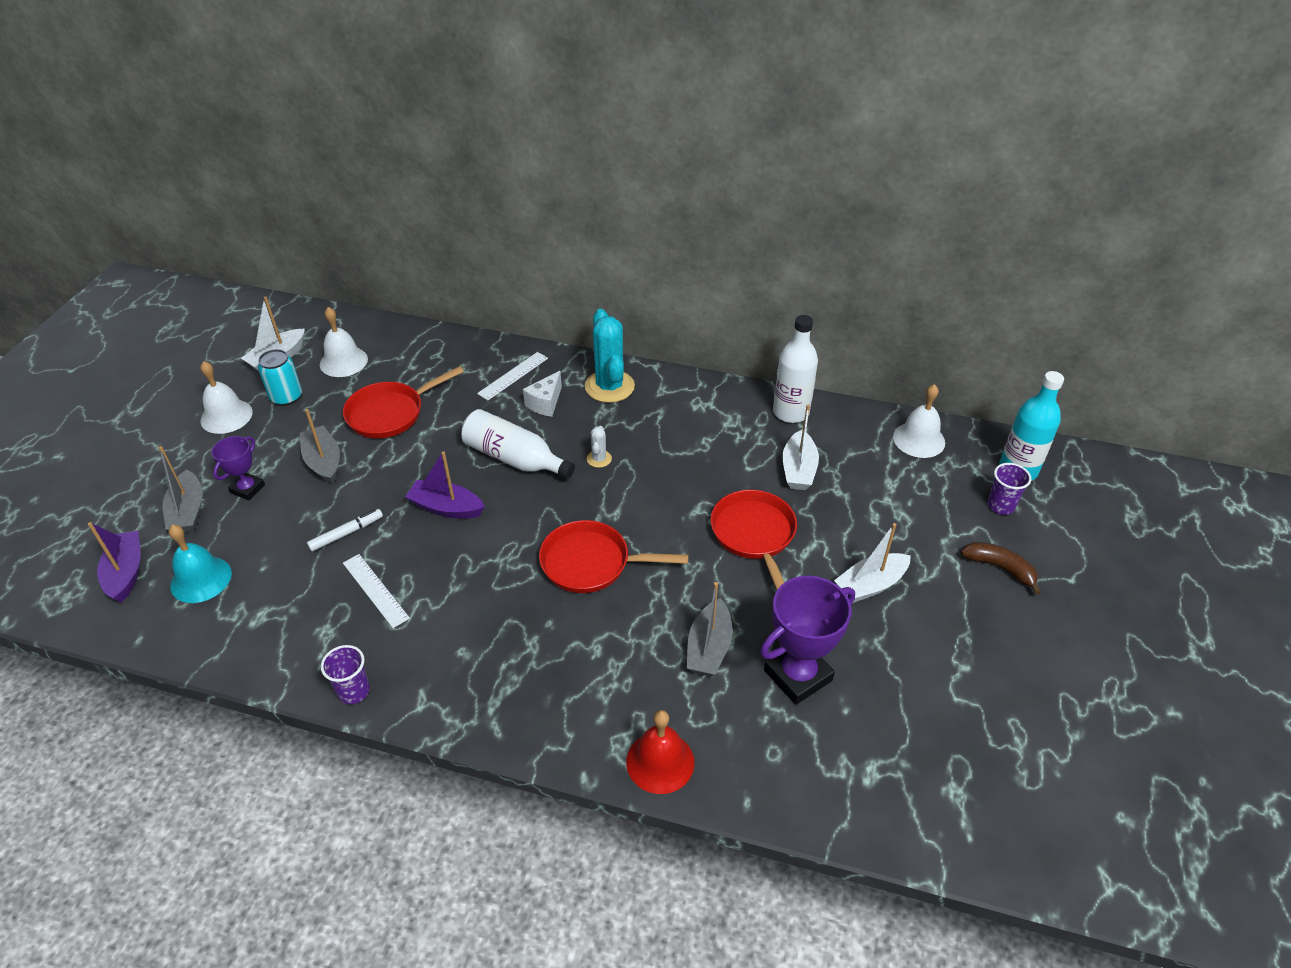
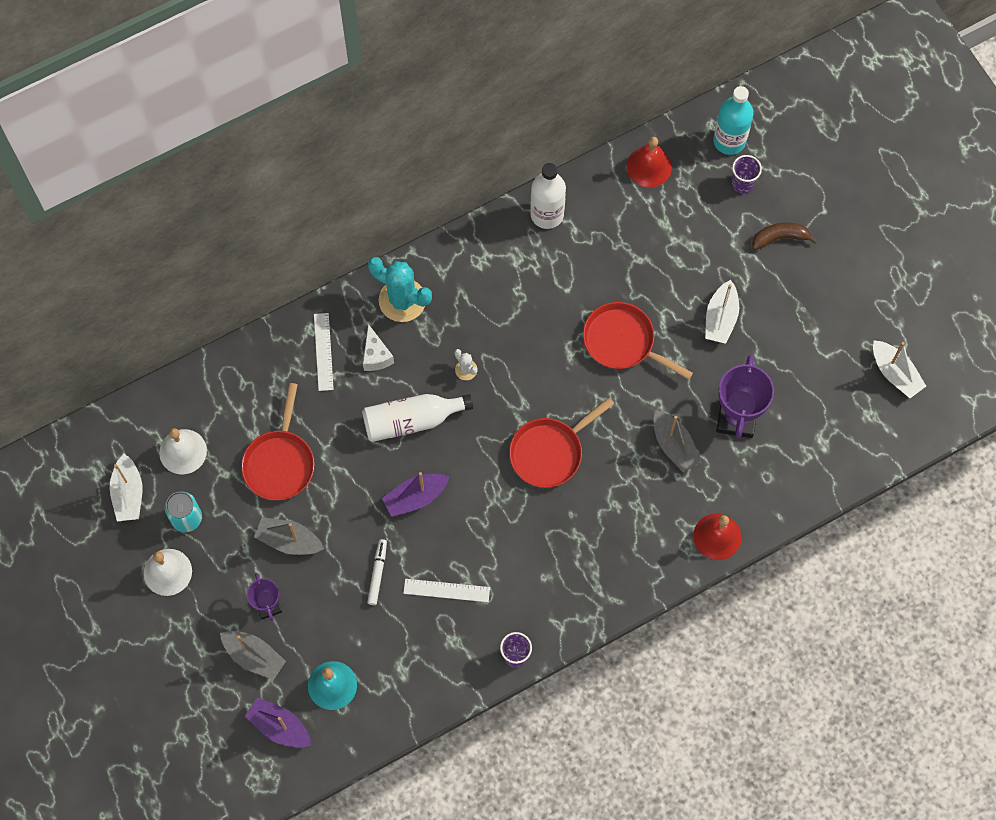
camera: 45 degrees left, 25 degrees up
white boat [782,405,819,490] -> white boat moved to [873,341,926,398]
white bell [893,384,945,458] -> red bell [627,137,672,187]

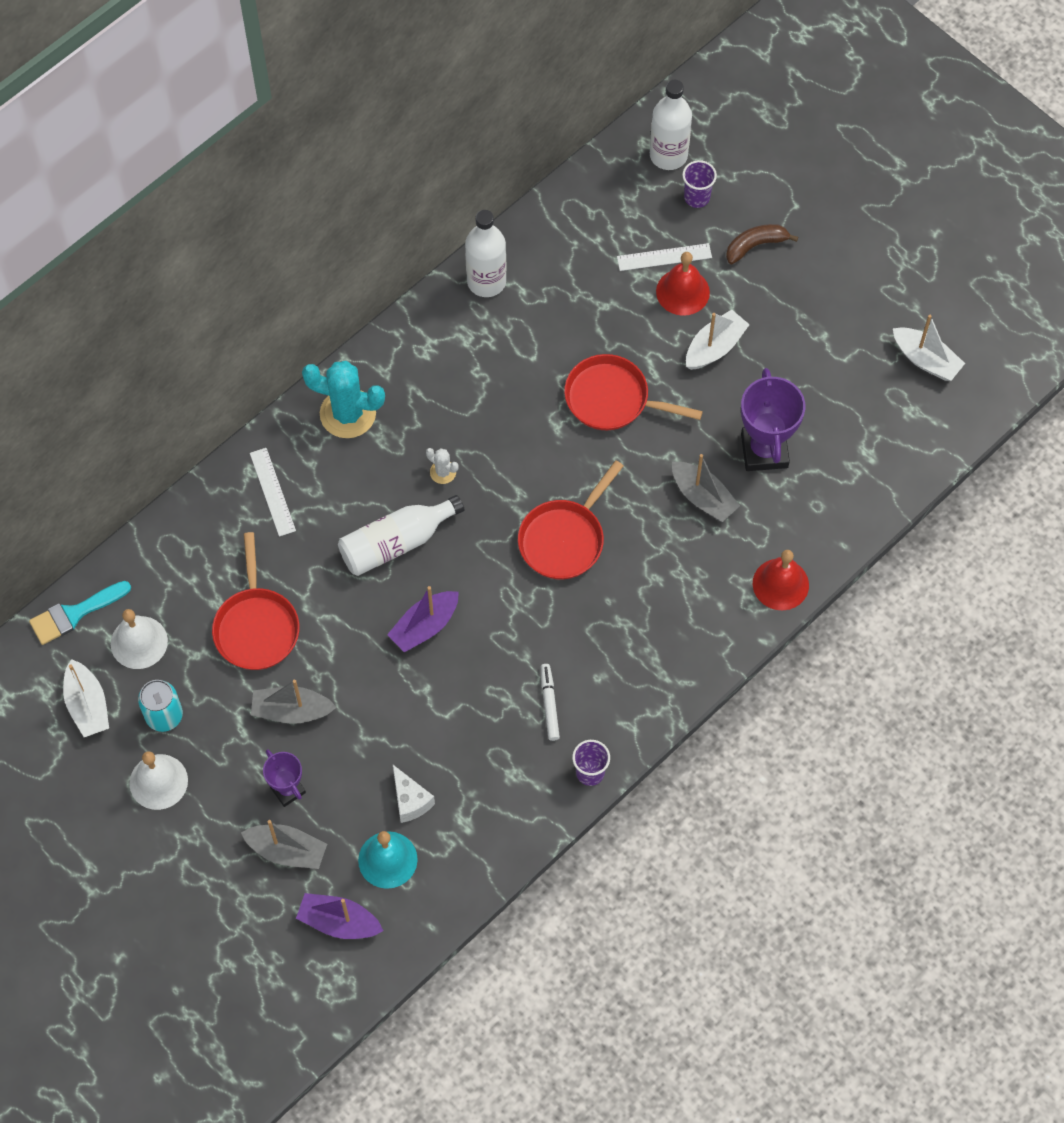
camera: 15 degrees left, 5 degrees down
white cheese [363,324,394,371] -> white cheese moved to [393,765,435,823]
white marker [367,539,387,605] -> white marker moved to [541,664,560,741]
white ruler [403,579,490,602] -> white ruler moved to [617,243,712,271]
red bell [627,137,672,187] -> red bell moved to [656,252,710,316]
white boat [705,280,739,344] -> white boat turned 135 degrees counterclockwise [686,309,750,370]
turquoise bottle [713,86,753,155] -> white bottle [650,80,692,170]
none -> turquoise brush [29,581,131,645]

